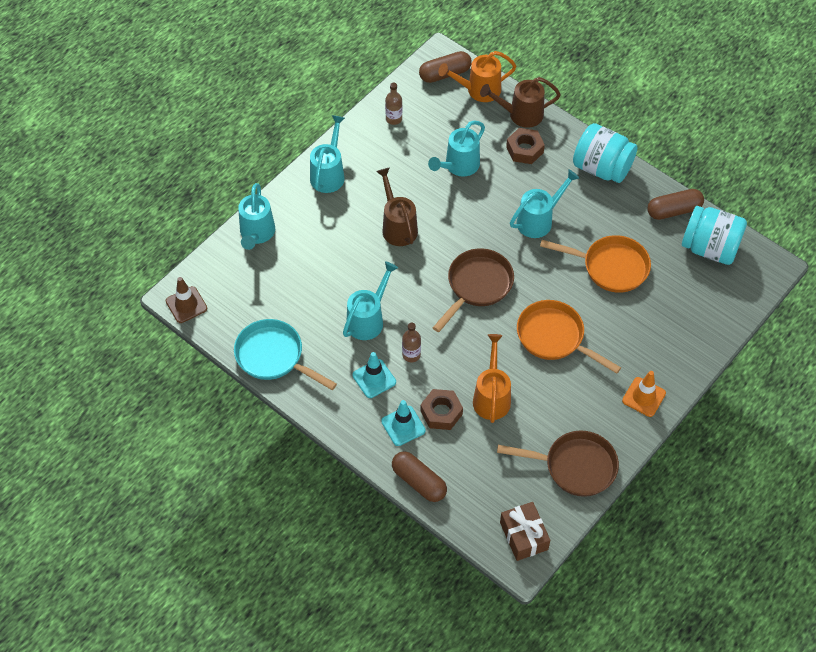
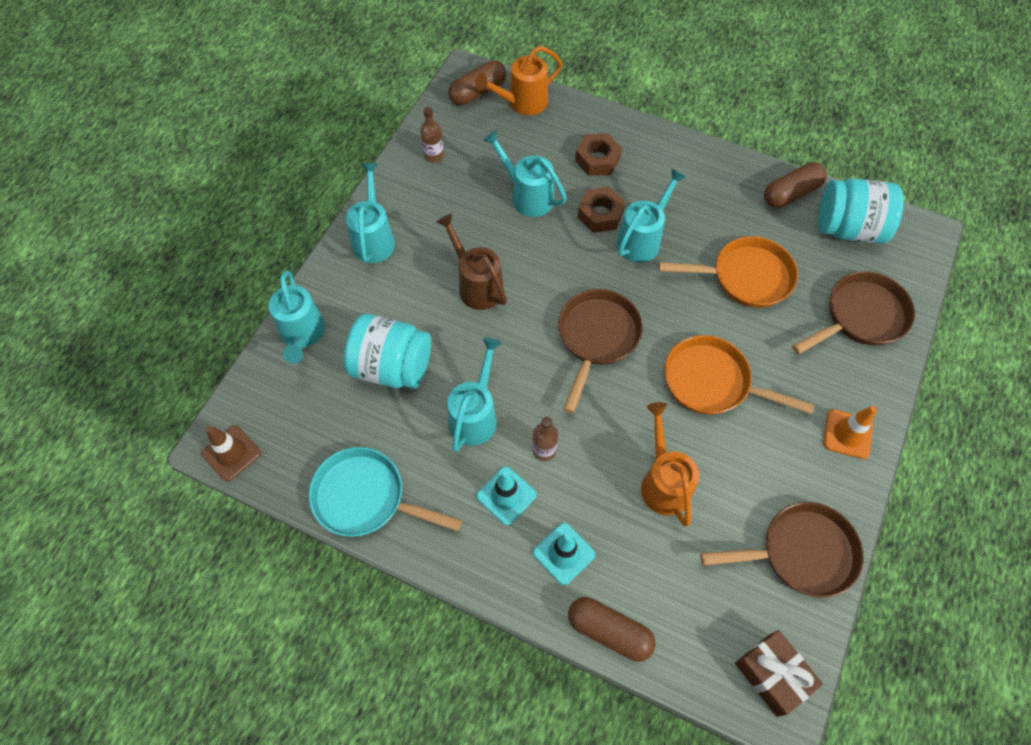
camera: 15 degrees left, 5 degrees up
brown nut [421,389,463,430] -> brown nut moved to [578,187,625,233]
turquoise watering can [428,121,485,177] -> turquoise watering can turned 105 degrees clockwise [483,130,567,217]
brown watering can [480,77,561,128] -> none
turquoise jar [573,123,638,183] -> turquoise jar moved to [343,314,431,389]
none -> brown pan [792,271,915,354]

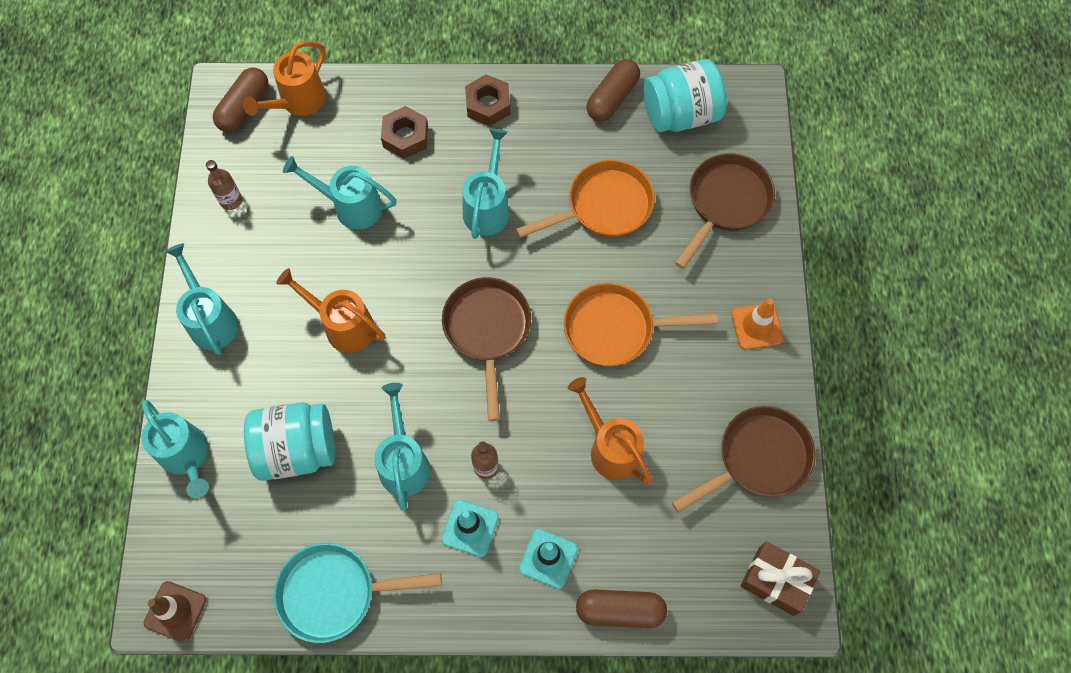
camera: 25 degrees left, 5 degrees up
brown watering can [436,213,507,310] -> orange watering can [276,268,385,353]
brown nut [578,187,625,233] -> brown nut moved to [465,74,511,126]

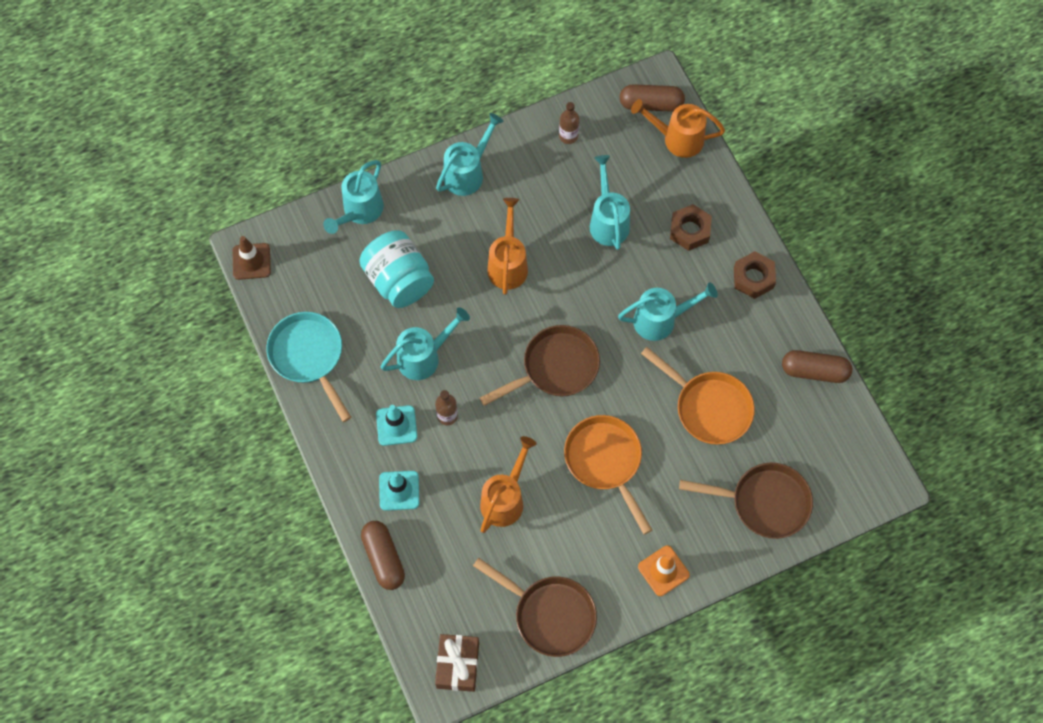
camera: 65 degrees right, 0 degrees up
turquoise jar [643,59,726,132] -> none

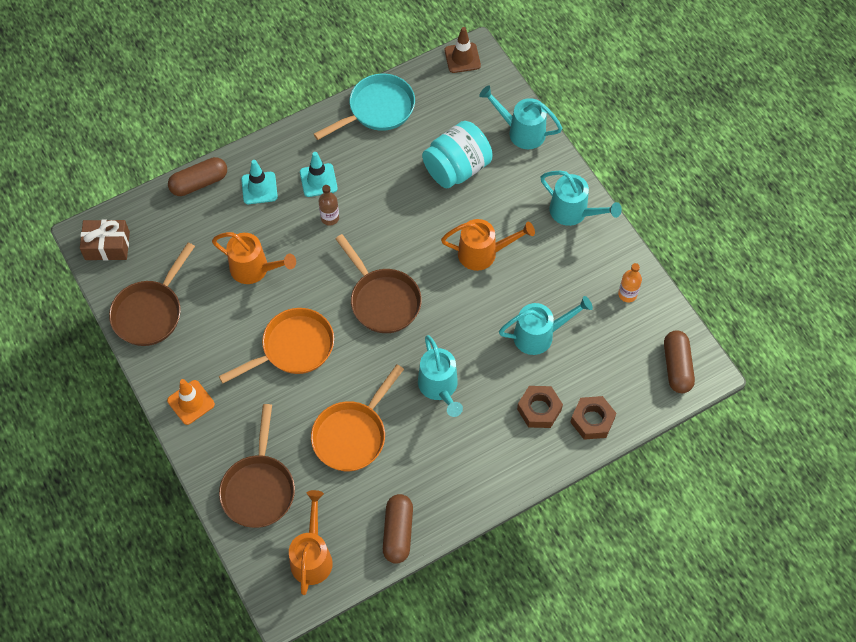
camera: 85 degrees right, 5 degrees down
turquoise watering can [381,307,470,380] -> none
brown bottle [559,102,579,144] -> orange bottle [618,263,642,302]
orange watering can [631,99,725,158] -> orange watering can moved to [289,490,333,595]
brown nut [734,251,776,299] -> brown nut moved to [570,396,616,440]

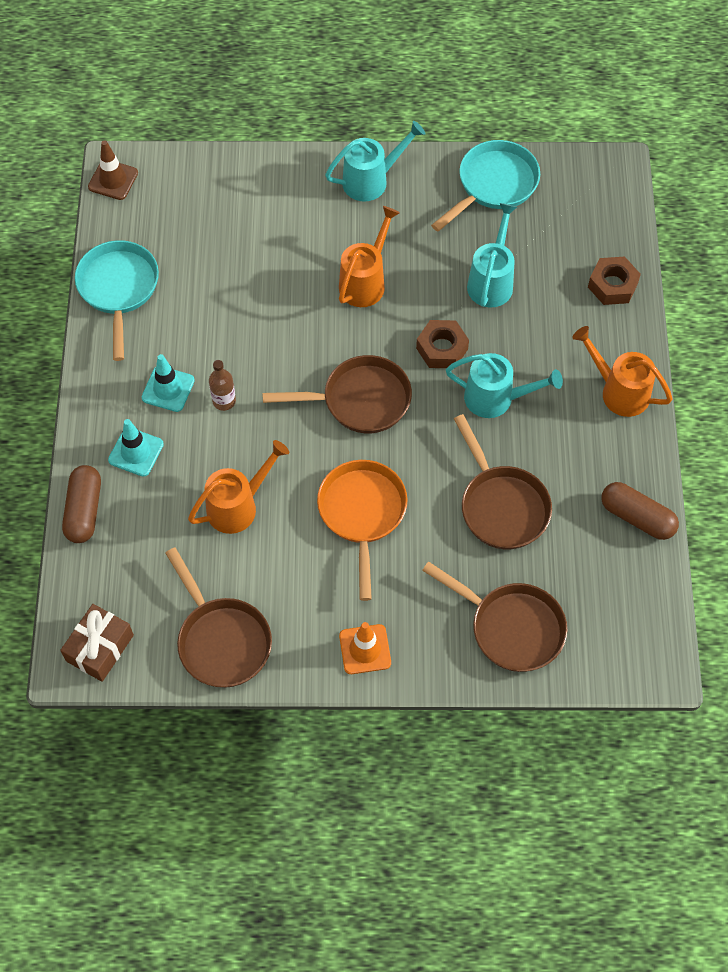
camera: 60 degrees left, 0 degrees up
orange watering can [289,490,333,595] -> orange watering can moved to [573,326,673,417]
orange pan [311,364,404,471] -> brown pan [454,414,552,549]
turquoise jar [422,121,493,188] -> none
turquoise watering can [479,86,563,149] -> none
brown nut [517,386,563,428] -> brown nut moved to [416,320,469,369]
orange bottle [618,263,642,302] -> turquoise pan [431,140,540,232]
brown capsule [664,330,695,393] -> none

